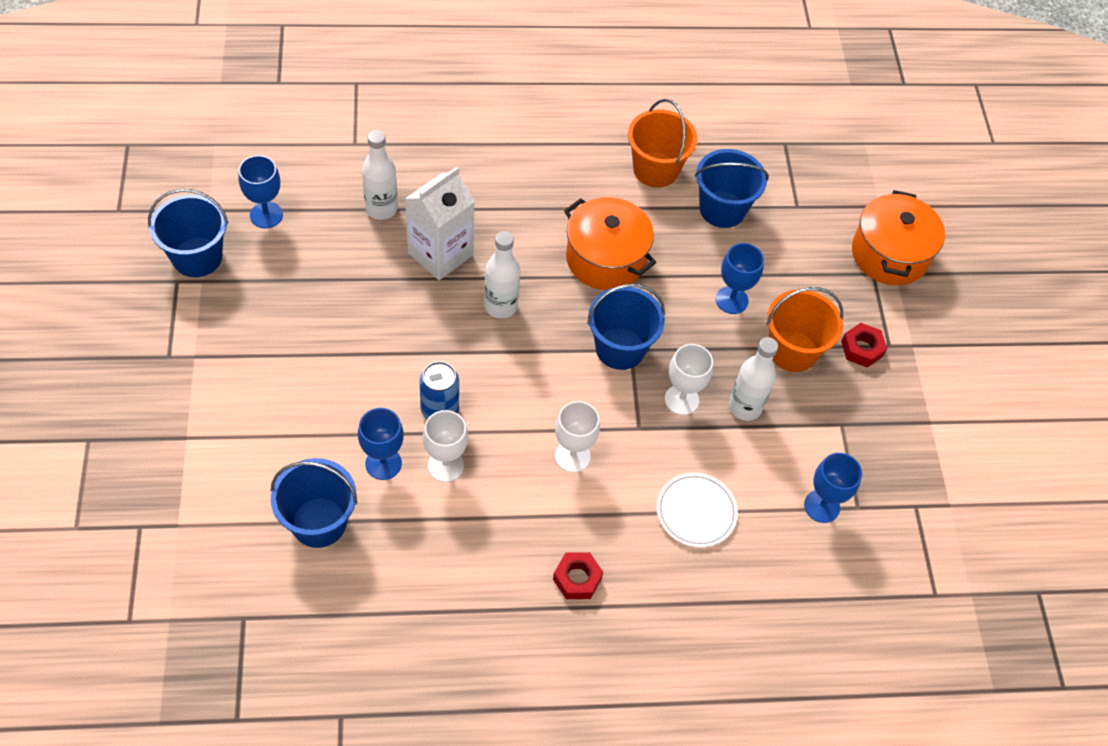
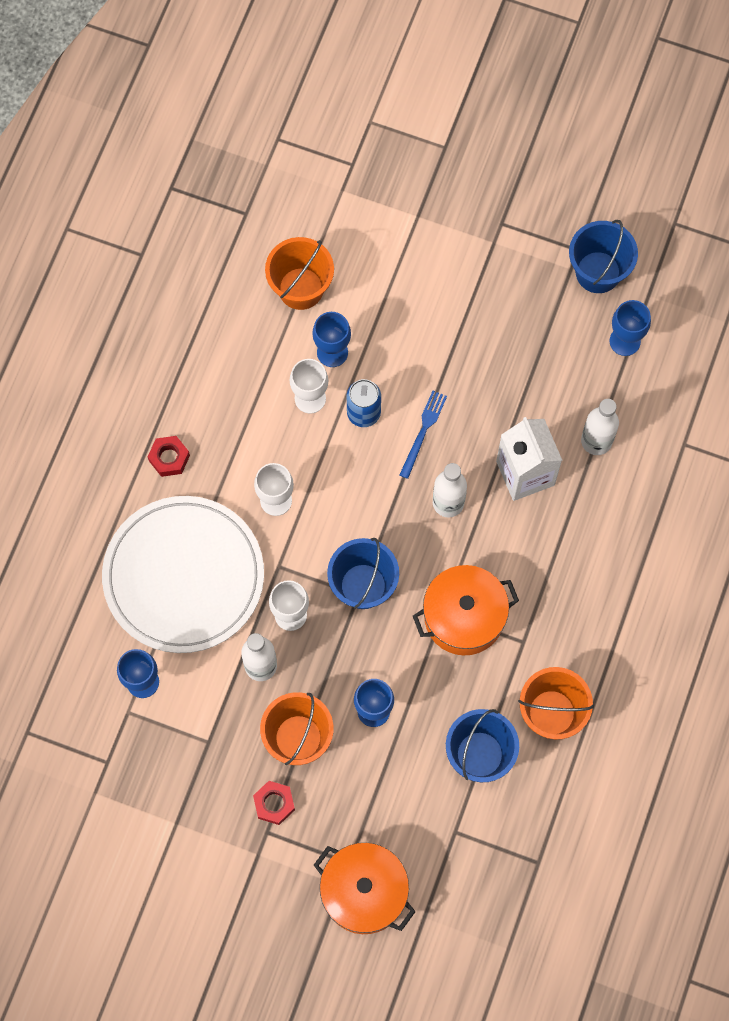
camera: 120 degrees right, 15 degrees up
blue bucket [270,458,357,548] -> orange bucket [265,237,334,310]
white plate [657,473,738,547] -> white plate [102,496,264,653], size x2.24
none -> blue fork [399,391,447,479]

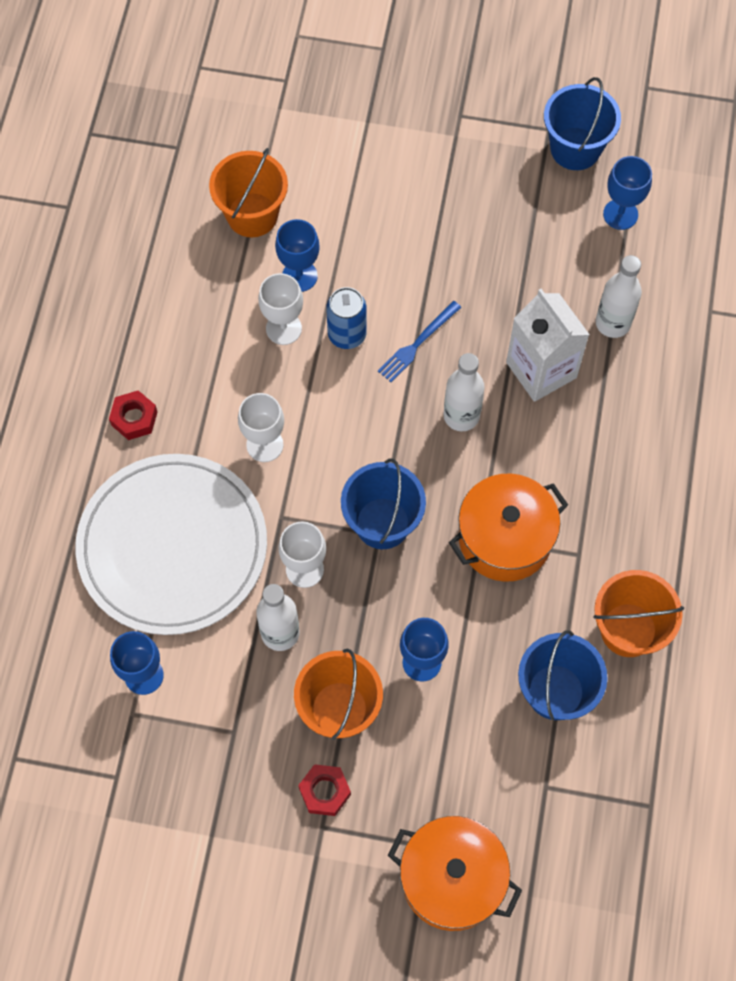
camera: 10 degrees left, 5 degrees down
blue fork [399,391,447,479] -> blue fork turned 150 degrees counterclockwise [378,301,461,382]

